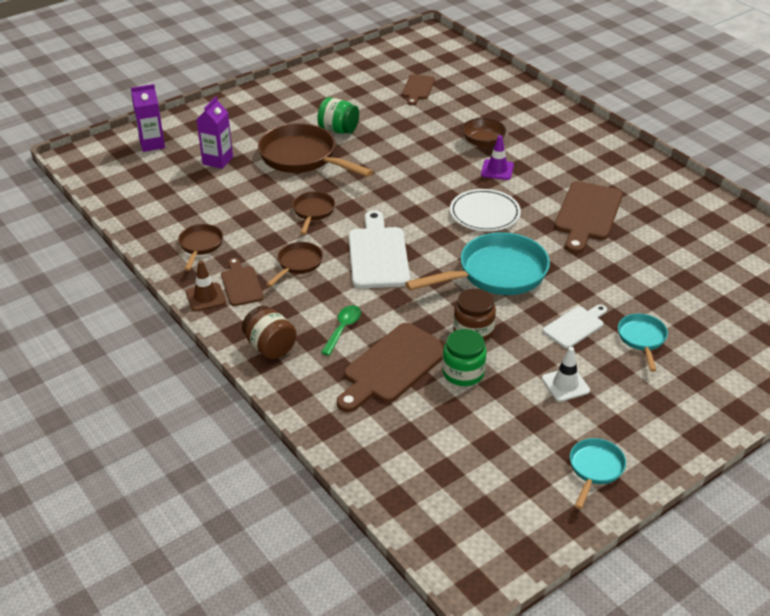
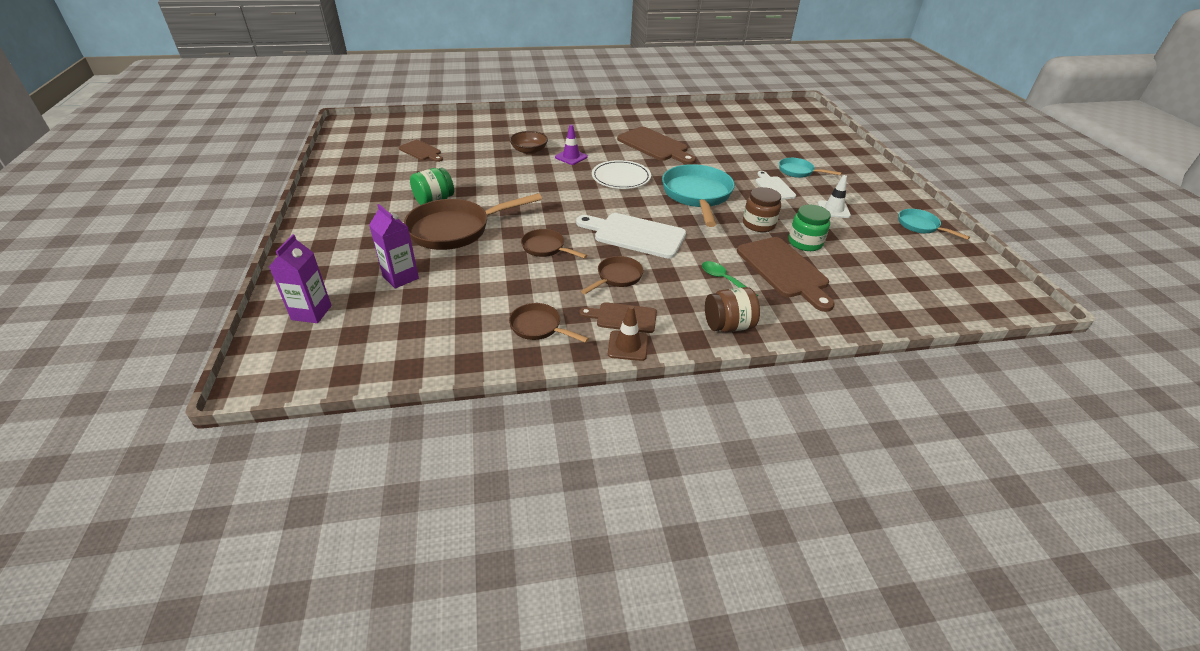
camera: 65 degrees left, 0 degrees up
brown pan [267,242,323,287] -> brown pan turned 75 degrees clockwise [581,256,643,294]

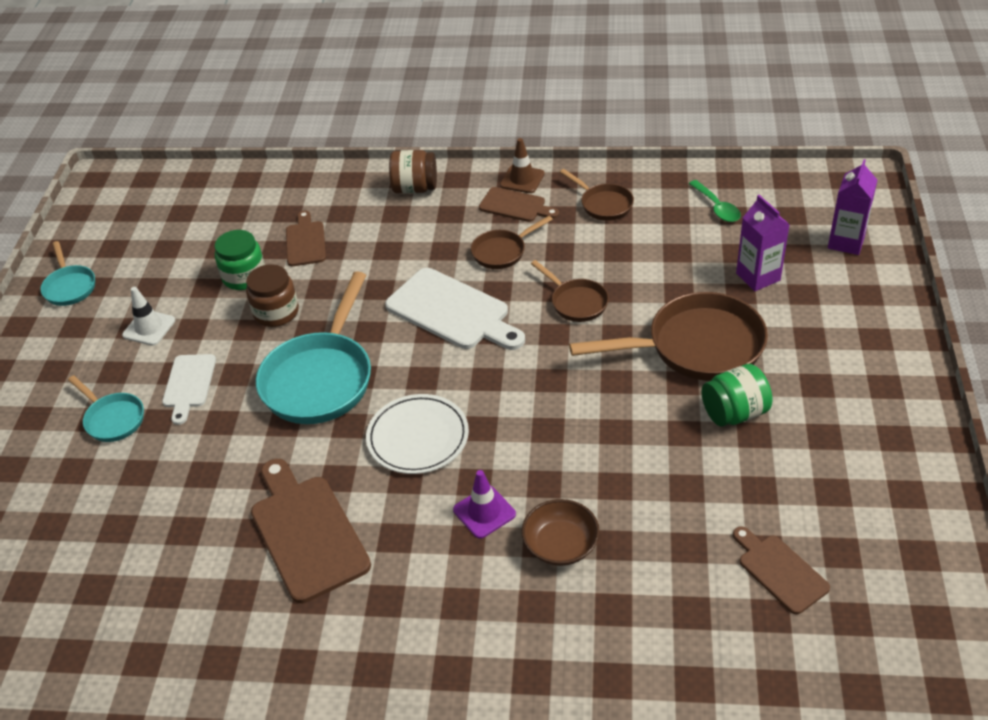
camera: 160 degrees left, 5 degrees up
green spoon [702,261,758,296] -> green spoon moved to [689,180,741,222]
brown cutting board [737,237,835,312] -> brown cutting board [286,211,326,266], size x0.58

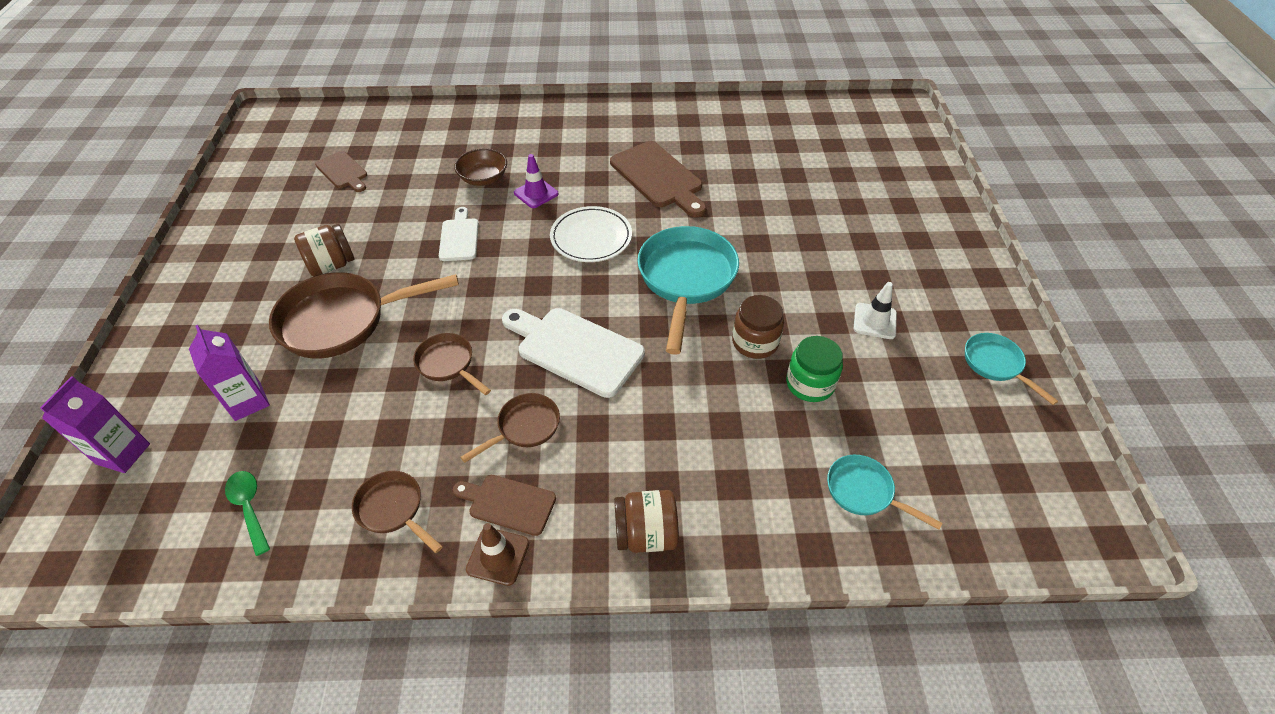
camera: 170 degrees right, 5 degrees up
turquoise pan [68,375,144,442] -> turquoise pan moved to [827,455,942,530]
white cutting board [162,354,216,425] -> white cutting board moved to [439,207,479,261]
brown cutting board [286,211,326,266] -> none
green jar [701,364,772,426] -> brown jar [294,224,355,276]

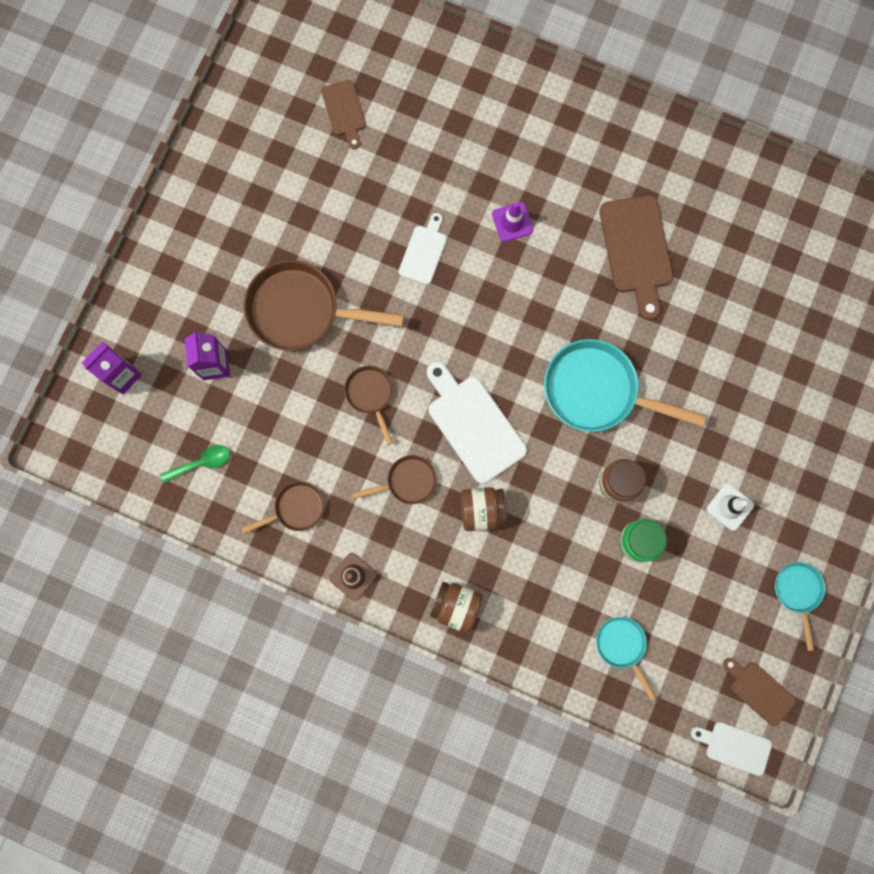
camera: 25 degrees right, 30 degrees up
green spoon [225,471,270,556] -> green spoon turned 75 degrees clockwise [160,445,230,483]
brown jar [294,224,355,276] -> brown jar moved to [461,487,507,531]
brown pan [352,471,443,553] -> brown pan turned 90 degrees clockwise [241,482,324,534]
brown cutting board [453,475,556,536] -> brown cutting board moved to [723,658,796,726]
brown bowl [454,149,507,186] -> none
white plate [550,206,632,262] -> none
turquoise pan [637,226,739,355] -> turquoise pan turned 105 degrees counterclockwise [544,339,706,432]
none -> white cutting board [691,722,772,776]

